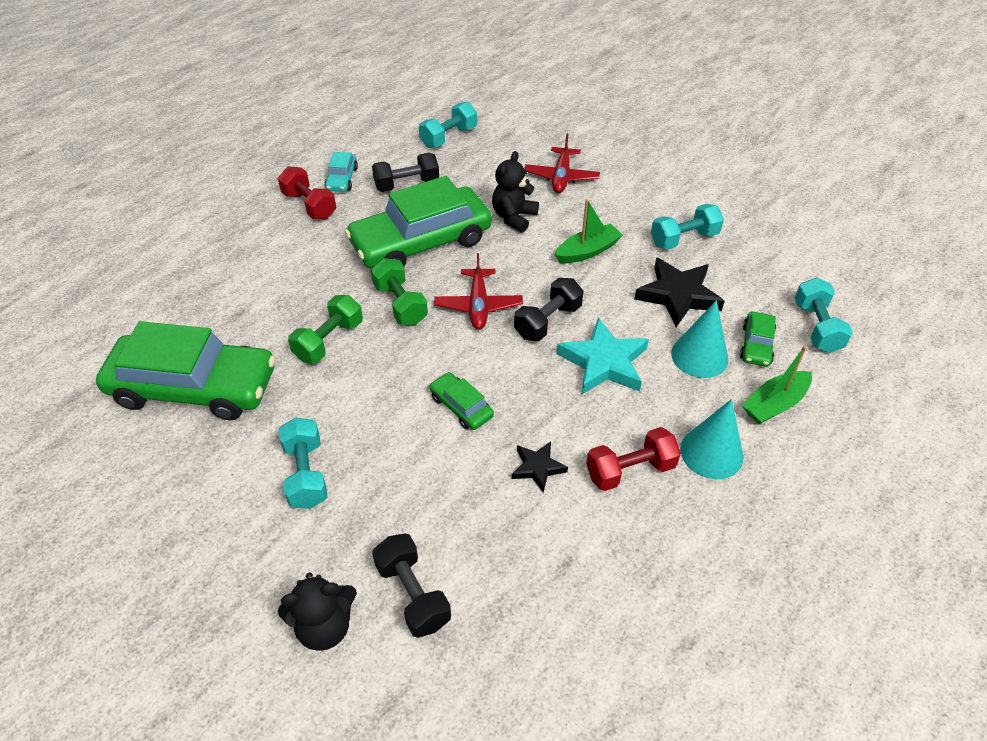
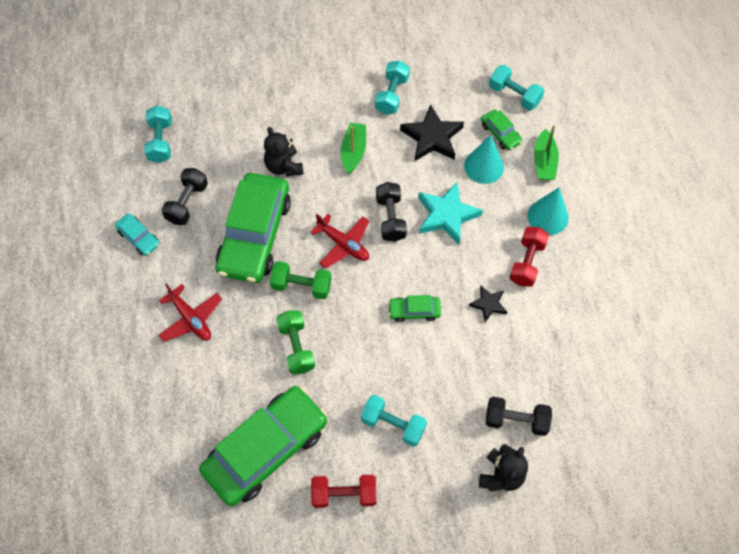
camera: 50 degrees left, 15 degrees up
red dumbbell [278,166,336,219] -> red dumbbell moved to [311,475,376,508]
red plane [524,133,600,193] -> red plane moved to [158,284,222,342]

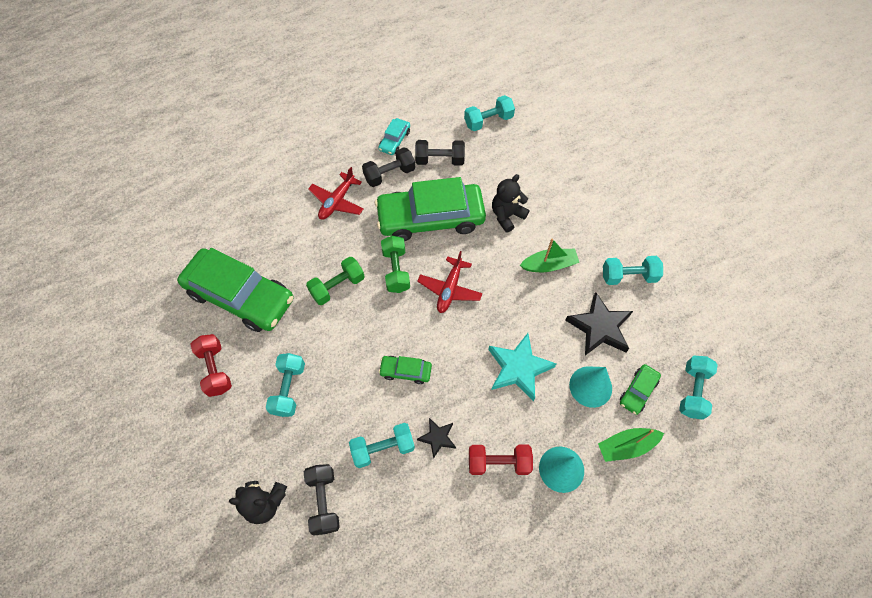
camera: 70 degrees right, 0 degrees up
black dumbbell [376,182,407,242] -> black dumbbell moved to [362,147,415,187]
green car [388,295,441,322] -> green car turned 60 degrees counterclockwise [379,356,432,384]
none -> turquoise dumbbell [349,423,415,468]

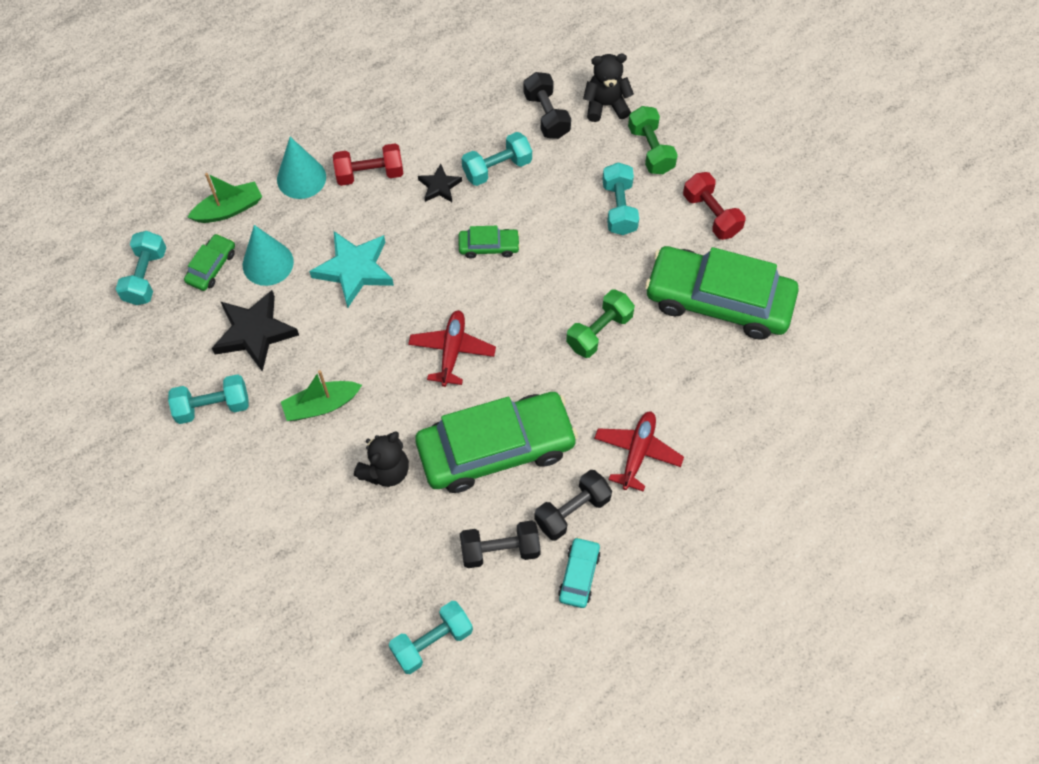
camera: 170 degrees right, 0 degrees up
green dumbbell [381,236,410,293] -> green dumbbell moved to [628,106,678,174]

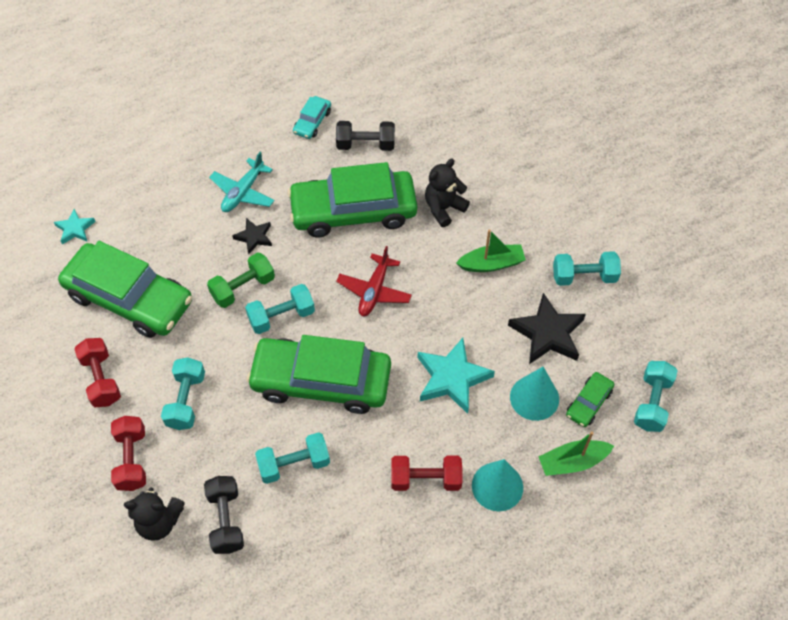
camera: 170 degrees left, 5 degrees down
turquoise dumbbell [389,601,473,674] -> turquoise dumbbell moved to [245,284,315,334]
black star [418,164,462,202] -> black star moved to [232,218,272,254]
green car [458,226,520,258] -> green car [247,335,391,414], size x2.33
black dumbbell [534,470,612,541] -> none
red plane [594,411,684,492] -> turquoise plane [209,152,275,212]
green dumbbell [628,106,678,174] -> red dumbbell [111,416,146,491]
none -> turquoise star [54,209,96,244]

